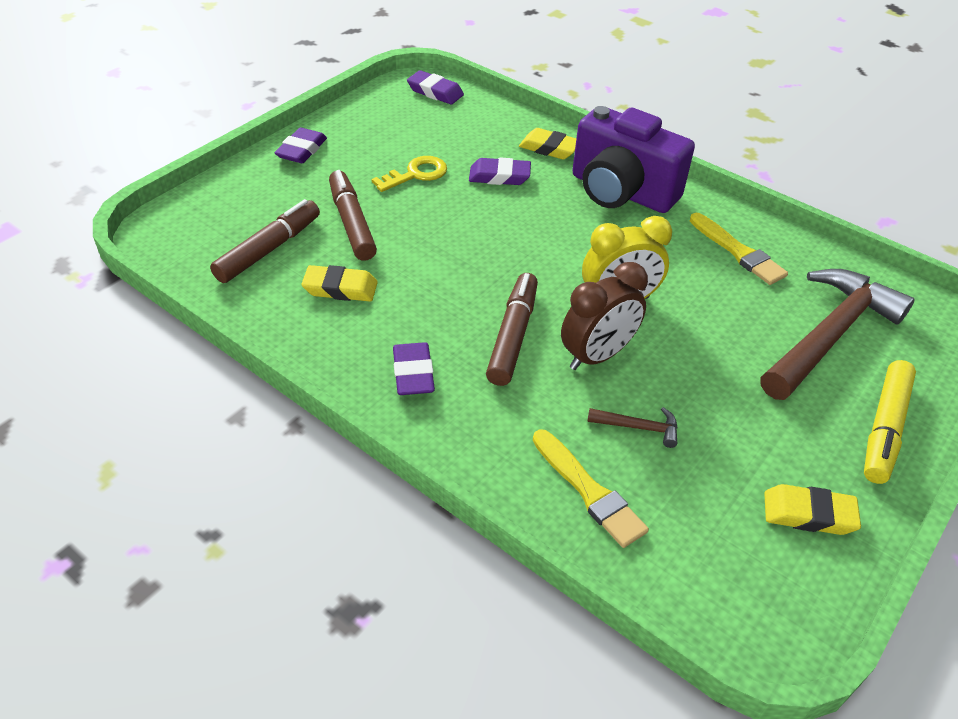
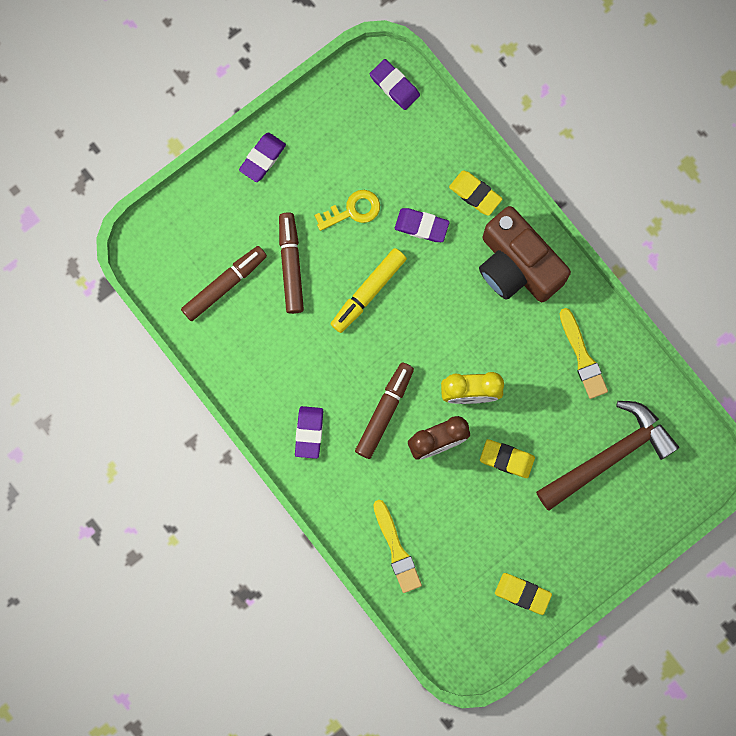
camera: 15 degrees right, 35 degrees up
yellow eraser [301,265,378,301] -> yellow eraser moved to [480,439,535,478]
purple camera [572,106,695,213] -> brown camera [479,206,571,302]
brown hammer [587,407,678,448] -> none
yellow marker [864,360,916,484] -> yellow marker moved to [331,248,407,333]

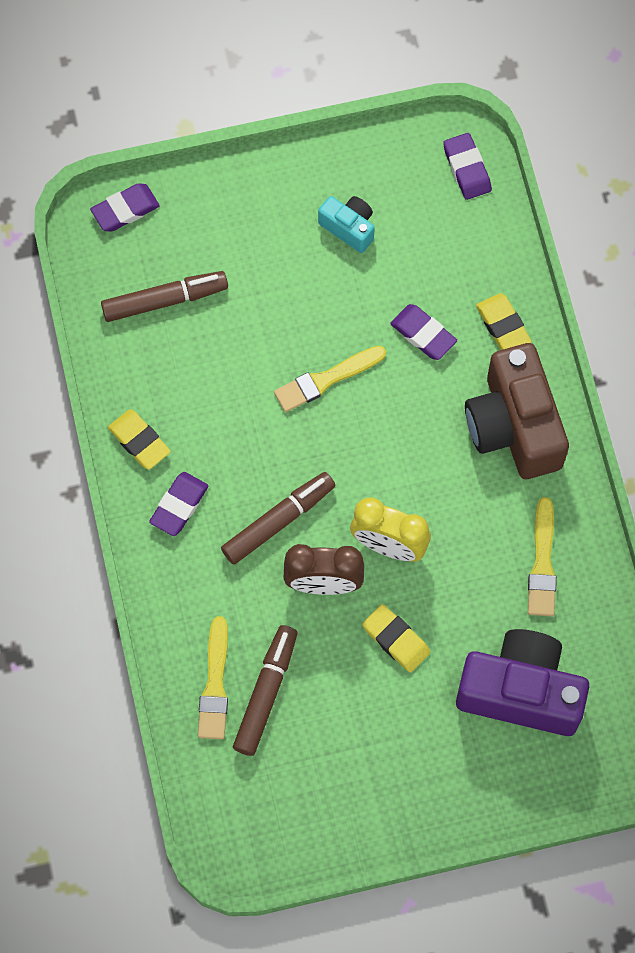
camera: 25 degrees right, 10 degrees down
purple eraser [239,132,286,182] -> purple eraser moved to [90,183,160,232]
brown marker [279,212,304,314] -> brown marker moved to [233,625,298,756]
yellow key [314,190,380,231] -> none
yellow marker [331,248,407,333] -> yellow brush [274,346,386,412]
yellow eraser [495,573,552,615] -> yellow eraser moved to [108,409,171,470]
brown hammer [536,401,679,511] -> purple camera [456,629,589,736]
none -> turquoise camera [318,196,375,253]

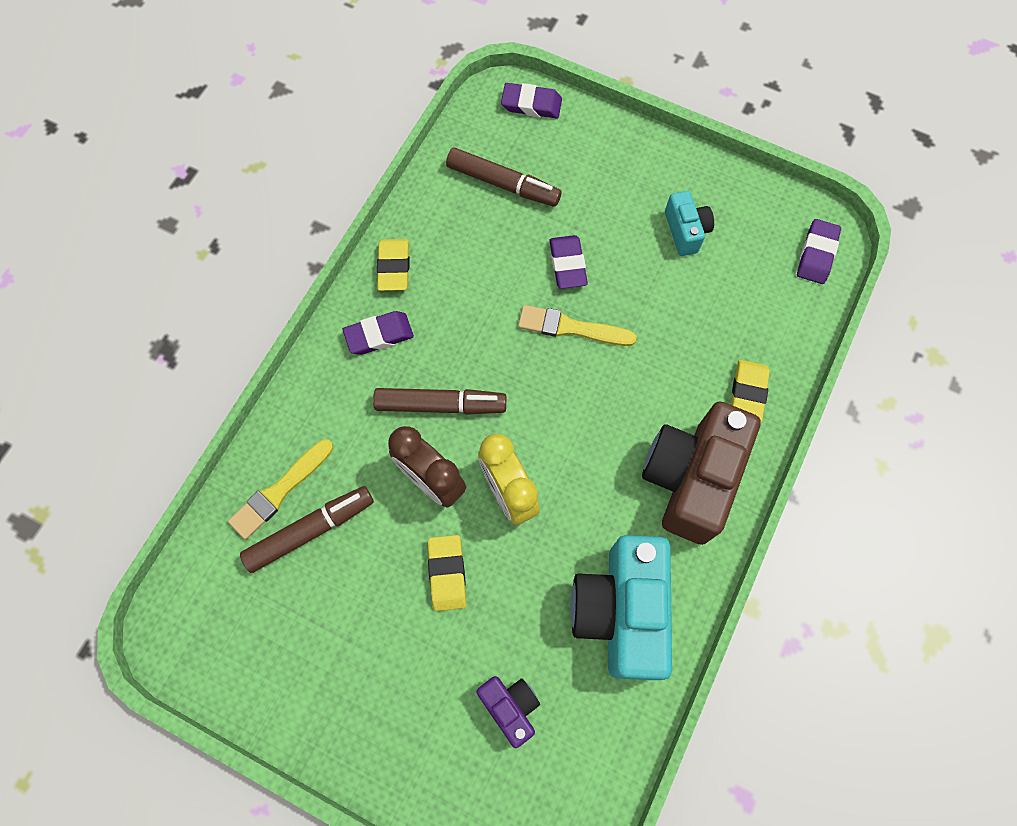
camera: 40 degrees right, 0 degrees up
purple eraser [390,304,457,360] -> purple eraser moved to [549,235,588,289]
purple camera [456,629,589,736] -> purple camera [476,676,540,748], size x0.49
yellow brush [528,497,557,616] -> turquoise camera [570,535,672,680]

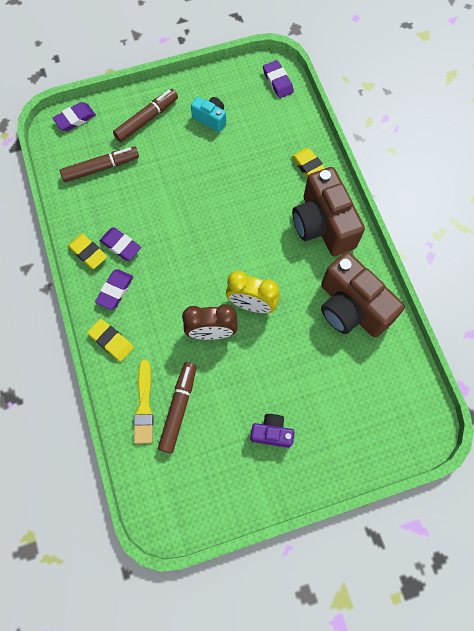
camera: 45 degrees left, 0 degrees up
brown marker [373,388,506,415] -> brown marker moved to [113,89,178,142]
yellow eraser [428,535,466,611] -> yellow eraser moved to [87,319,134,362]
purple camera [476,676,540,748] -> purple camera moved to [250,414,295,448]
yellow brush [518,305,637,346] -> none
purple eraser [549,235,588,289] -> purple eraser moved to [100,227,141,261]
turquoise camera [570,535,672,680] -> brown camera [321,252,405,337]

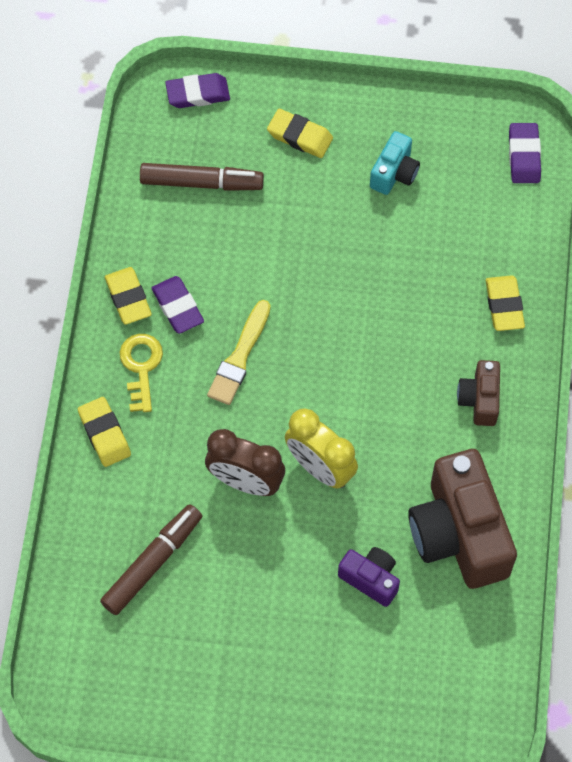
camera: 25 degrees right, 5 degrees down
purple eraser [95,269,133,310] -> yellow key [120,334,163,412]
brown marker [113,89,178,142] -> yellow eraser [267,109,333,158]
yellow brush [134,360,153,444] -> yellow brush moved to [207,300,271,405]
turquoise camera [191,97,226,132] -> turquoise camera turned 60 degrees clockwise [370,131,420,195]
purple camera [250,414,295,448] -> purple camera moved to [338,547,400,607]
brown camera [292,167,365,256] -> brown camera [457,360,500,426], size x0.49

